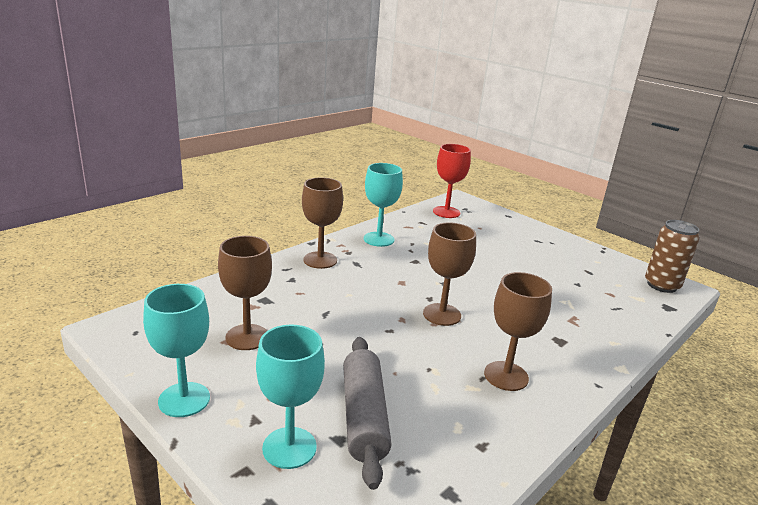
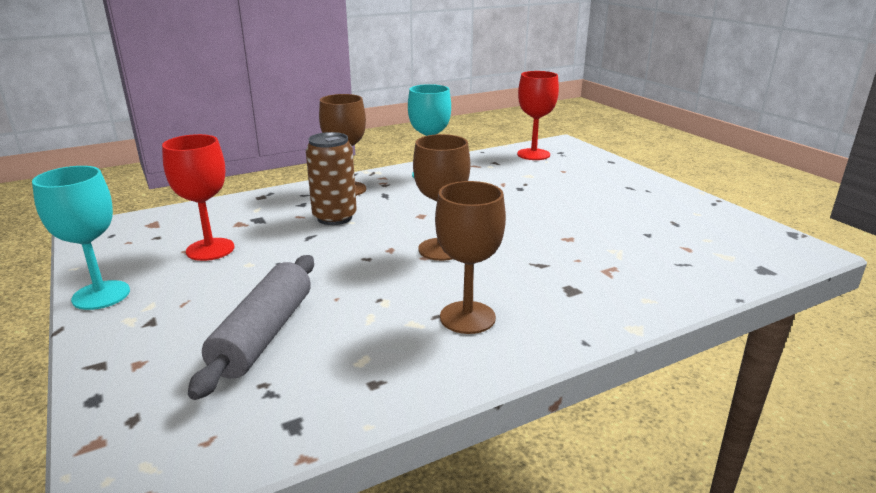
camera: 20 degrees right, 0 degrees up
brown goblet [218,236,272,350] -> red goblet [162,134,234,261]
turquoise goblet [256,324,325,469] -> none
brown can [645,220,699,293] -> brown can moved to [306,132,357,225]

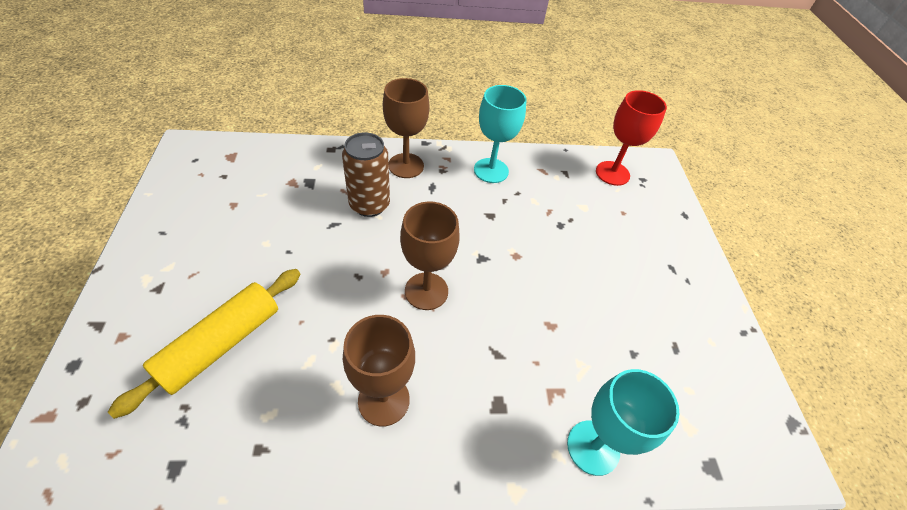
camera: 20 degrees right, 25 degrees up
turquoise goblet [32,166,130,310] -> turquoise goblet moved to [567,369,679,476]
red goblet [162,134,234,261] -> none
grey rolling pin [188,255,314,400] -> yellow rolling pin [108,269,301,419]

